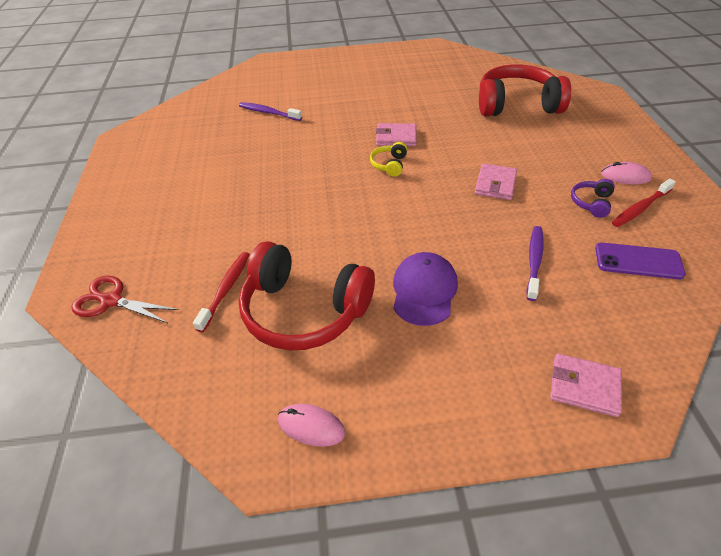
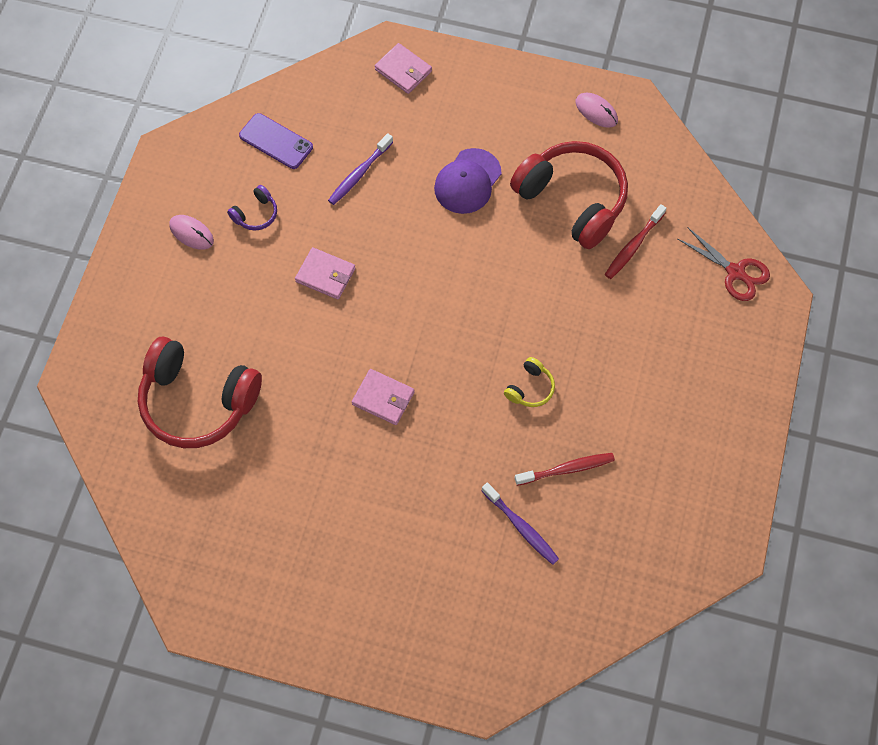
camera: 160 degrees left, 20 degrees up
yellow headphones [370,142,407,177] -> yellow headphones moved to [504,357,555,407]
pink wallet [475,164,517,200] -> pink wallet turned 75 degrees clockwise [295,247,355,299]
red toothbrush [612,179,676,227] -> red toothbrush moved to [515,453,615,486]

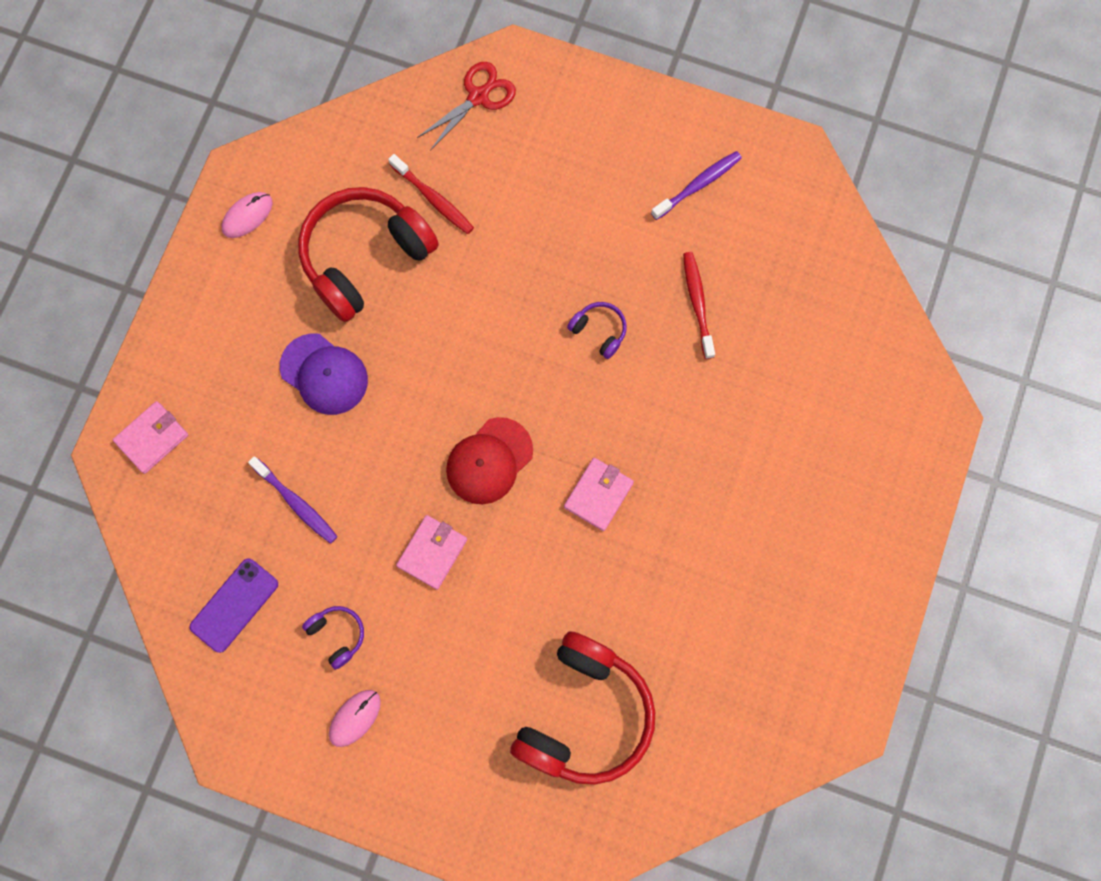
camera: 85 degrees left, 10 degrees up
purple toothbrush [482,482,559,565] -> purple toothbrush moved to [651,151,742,220]
yellow headphones [504,357,555,407] -> purple headphones [567,302,627,359]
none -> red cap [446,417,533,504]

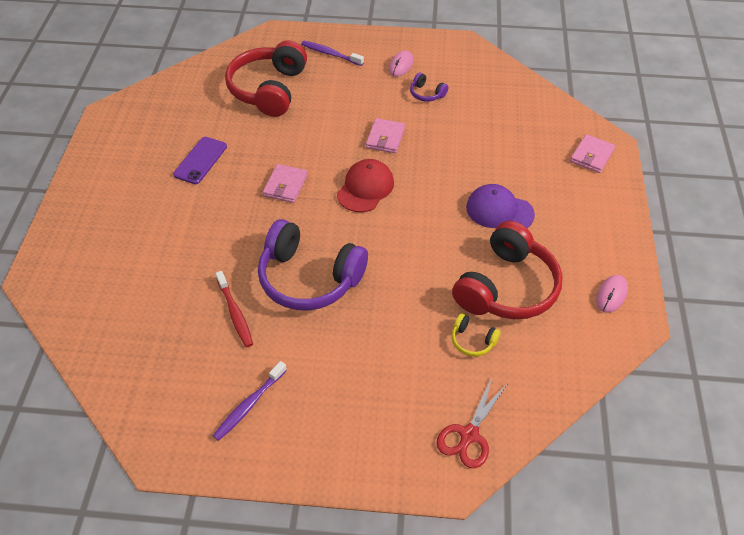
camera: 165 degrees right, 25 degrees down
purple phone [190,558,278,653] -> purple phone moved to [173,137,227,184]
purple toothbrush [248,456,338,544] -> purple toothbrush moved to [301,41,364,66]
red toothbrush [388,154,474,234] -> yellow headphones [452,314,501,357]
purple headphones [567,302,627,359] -> purple headphones [258,219,368,311], size x2.36

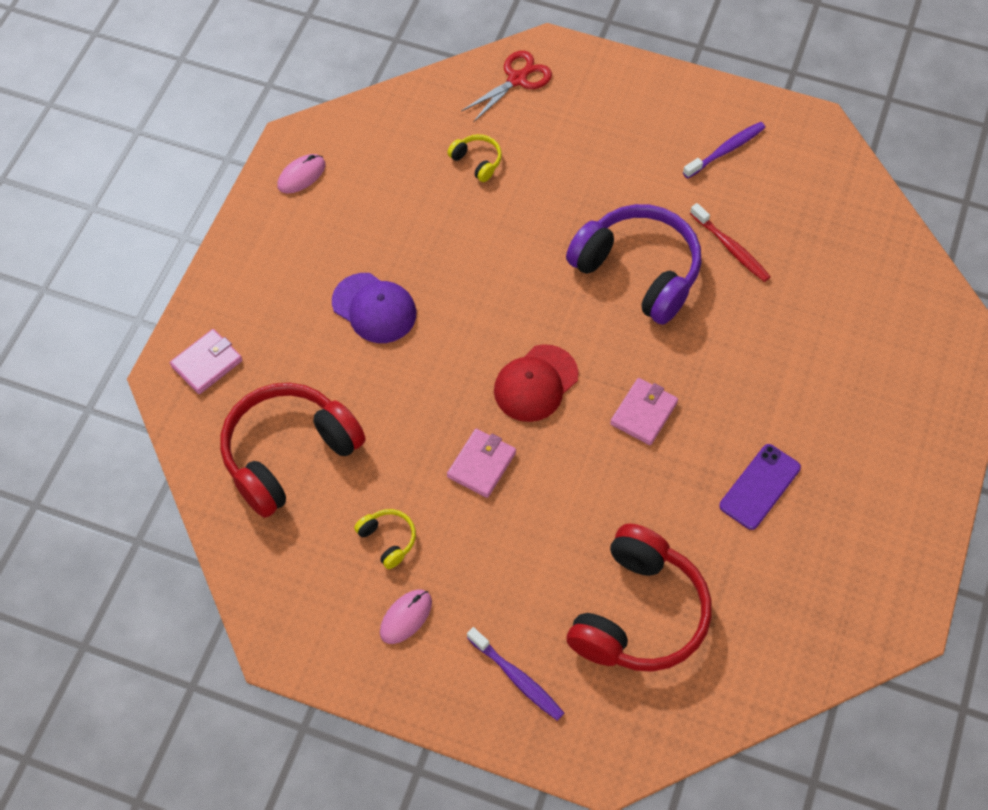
camera: 165 degrees left, 10 degrees up
red toothbrush [216,271,253,348] -> red toothbrush turned 150 degrees clockwise [690,203,771,282]
purple headphones [410,72,448,102] -> yellow headphones [354,509,416,569]
red headphones [452,221,562,319] -> red headphones moved to [220,383,366,518]

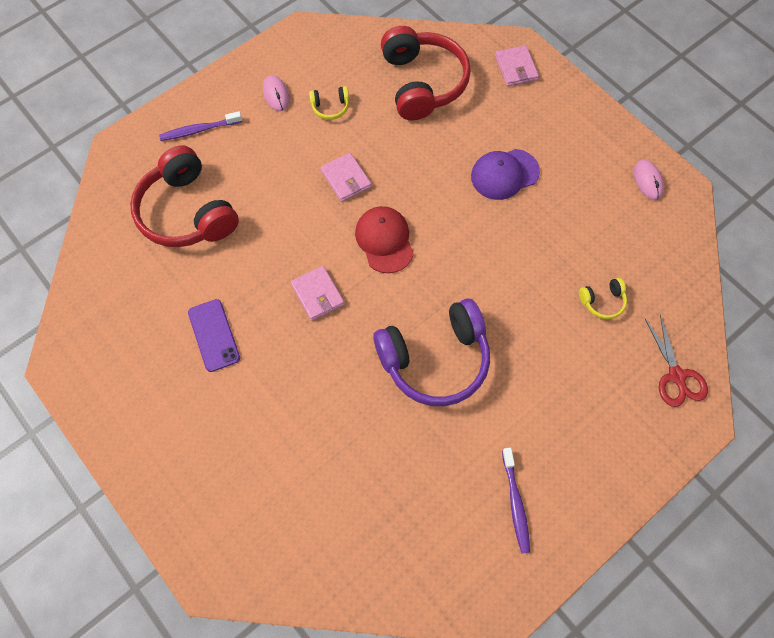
camera: 120 degrees right, 5 degrees up
red toothbrush [690,203,771,282] -> none

